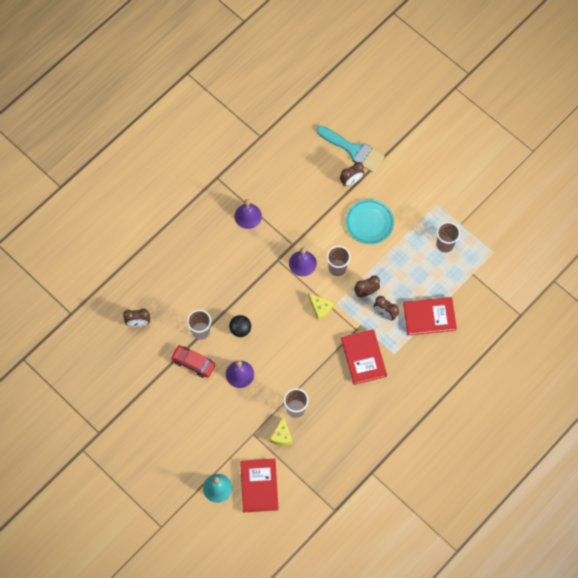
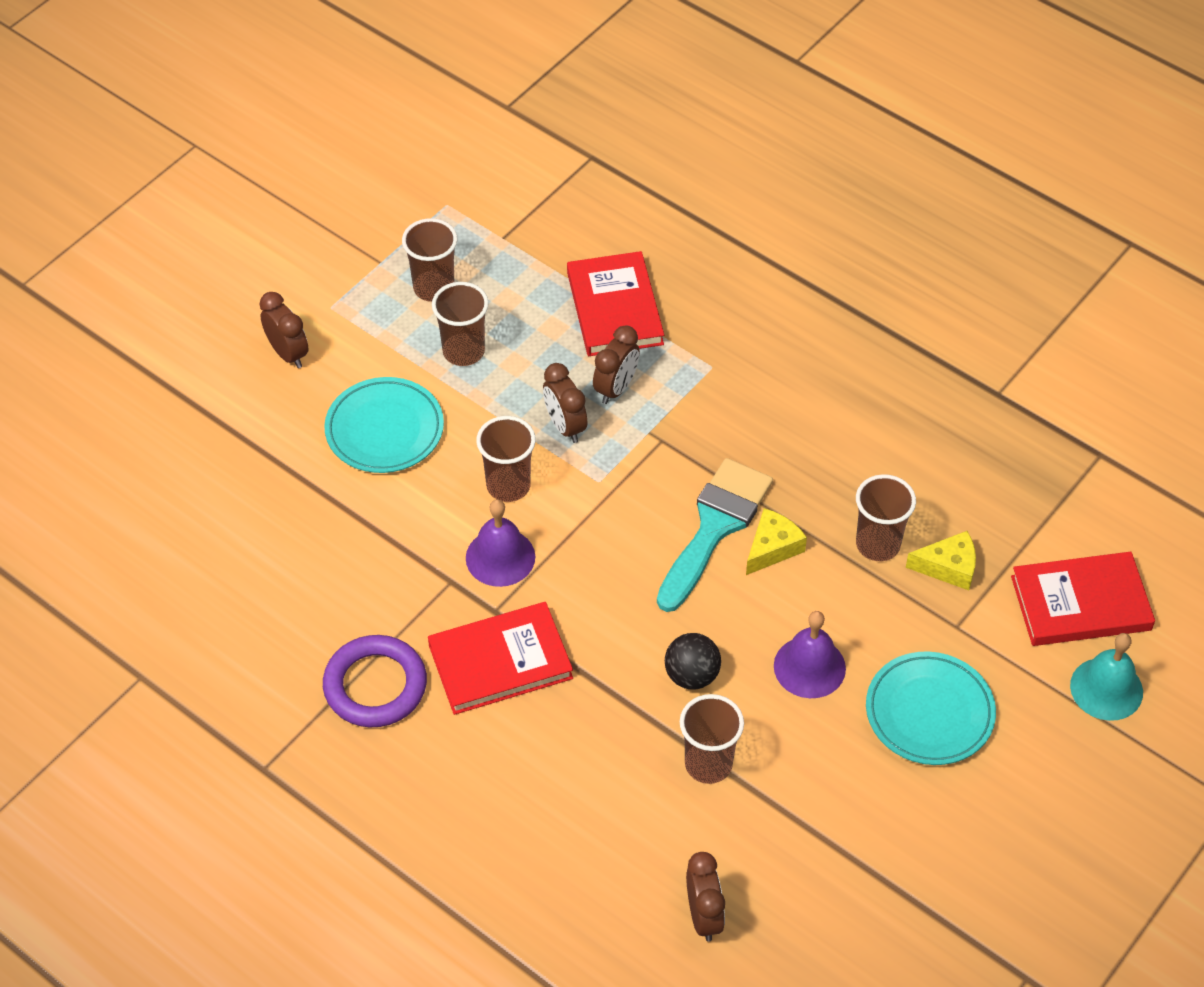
camera: 95 degrees left, 15 degrees down
red car [171,345,215,378] -> none
purple bell [234,199,262,229] -> purple ring [323,635,427,727]
yellow cheese [308,293,334,320] -> yellow cheese moved to [746,508,807,575]
turquoise brush [316,126,385,173] -> turquoise brush moved to [657,458,773,612]
brown clock [340,162,364,186] -> brown clock moved to [259,292,309,368]
red book [341,329,387,385] -> red book moved to [428,602,573,715]
none -> brown cup [432,282,489,366]
none -> turquoise plate [866,651,996,765]

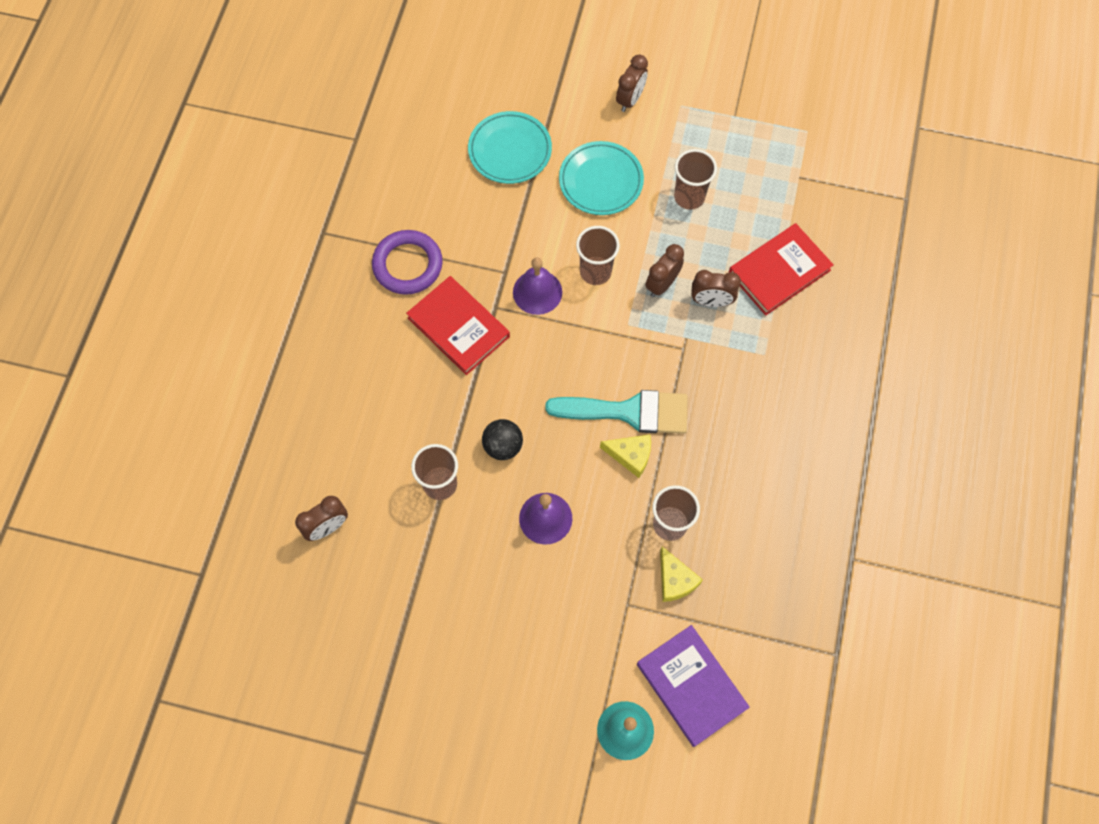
camera: 65 degrees right, 15 degrees up
brown cup [402,218,457,302] -> none
turquoise plate [866,651,996,765] -> turquoise plate moved to [468,111,552,184]
red book [1011,552,1155,646] -> purple book [637,625,750,747]

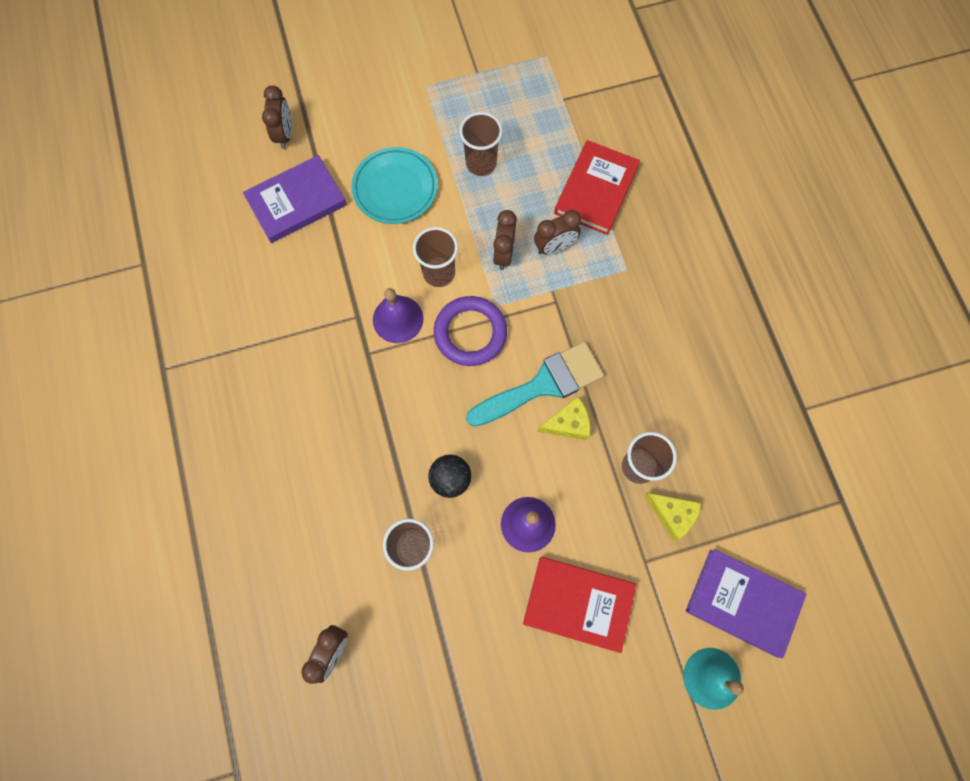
camera: 30 degrees left, 5 degrees up
purple ring [372,230,443,295] -> purple ring moved to [434,296,507,366]
red book [406,276,510,375] -> red book moved to [523,557,636,653]
turquoise plate [468,111,552,184] -> purple book [243,155,347,243]
brown clock [616,55,648,112] -> brown clock moved to [262,85,292,149]

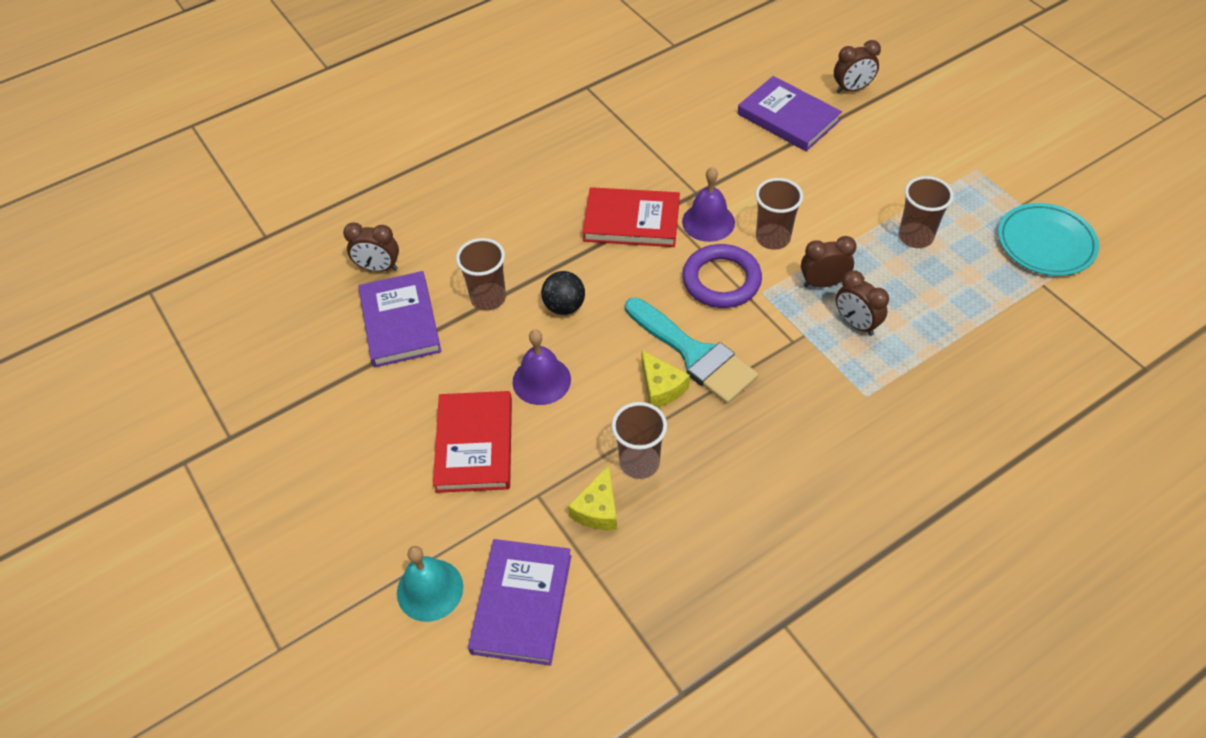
camera: 75 degrees right, 20 degrees down
turquoise plate [352,147,438,224] -> turquoise plate moved to [998,203,1099,276]
red book [554,140,640,235] -> red book moved to [582,187,680,247]
none -> purple book [358,271,441,367]

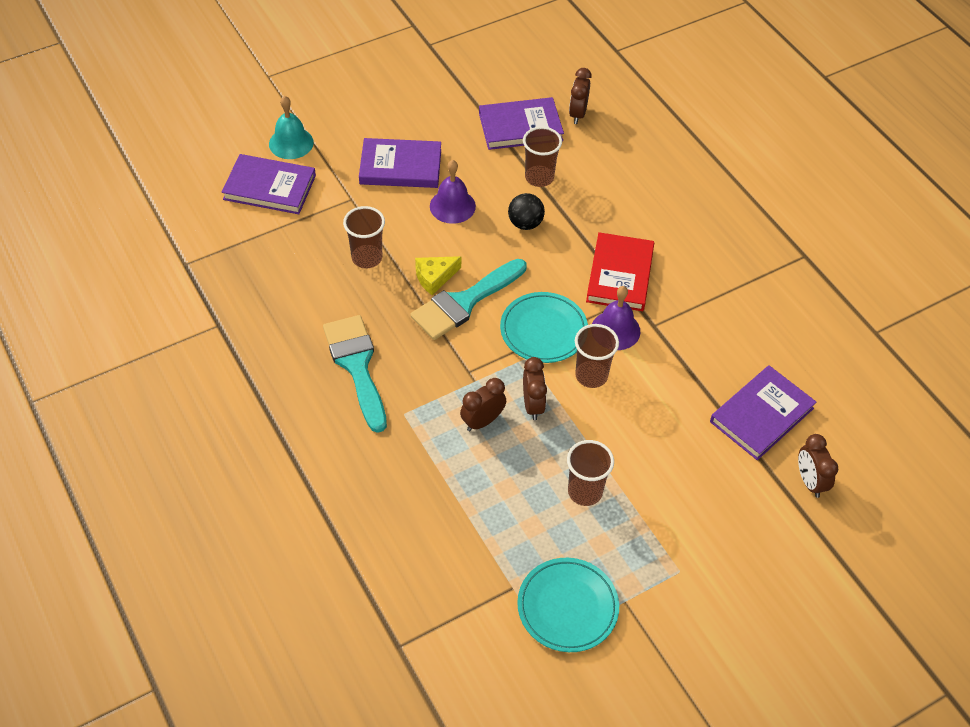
camera: 90 degrees right, 0 degrees up
red book [433,391,512,493] -> purple book [359,138,441,188]
yellow cheese [568,465,617,530] -> none
purple ring [682,244,762,308] -> turquoise plate [500,292,588,363]
none -> turquoise brush [323,315,387,433]

